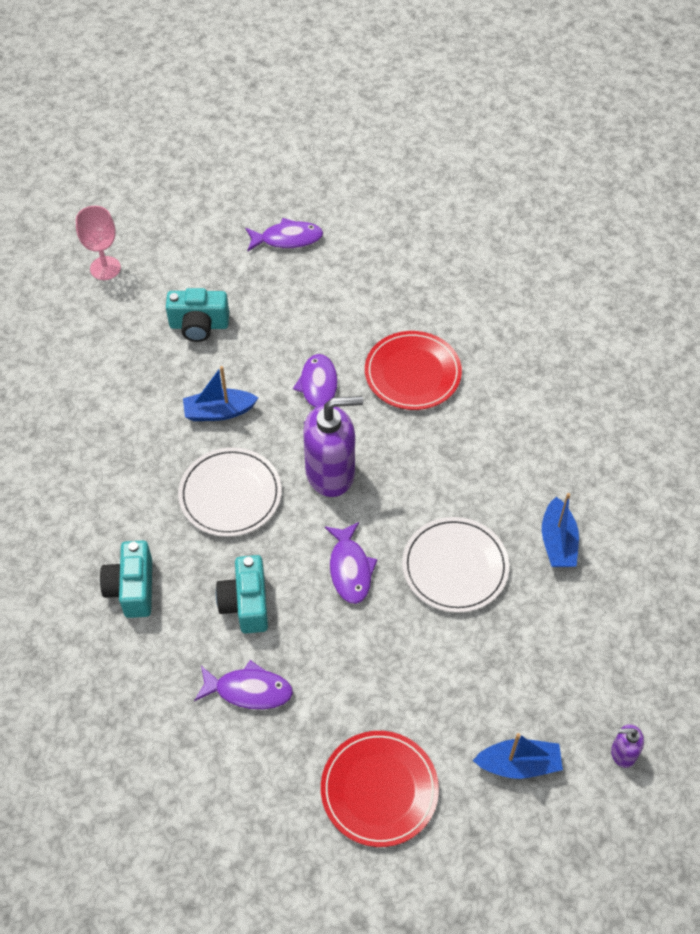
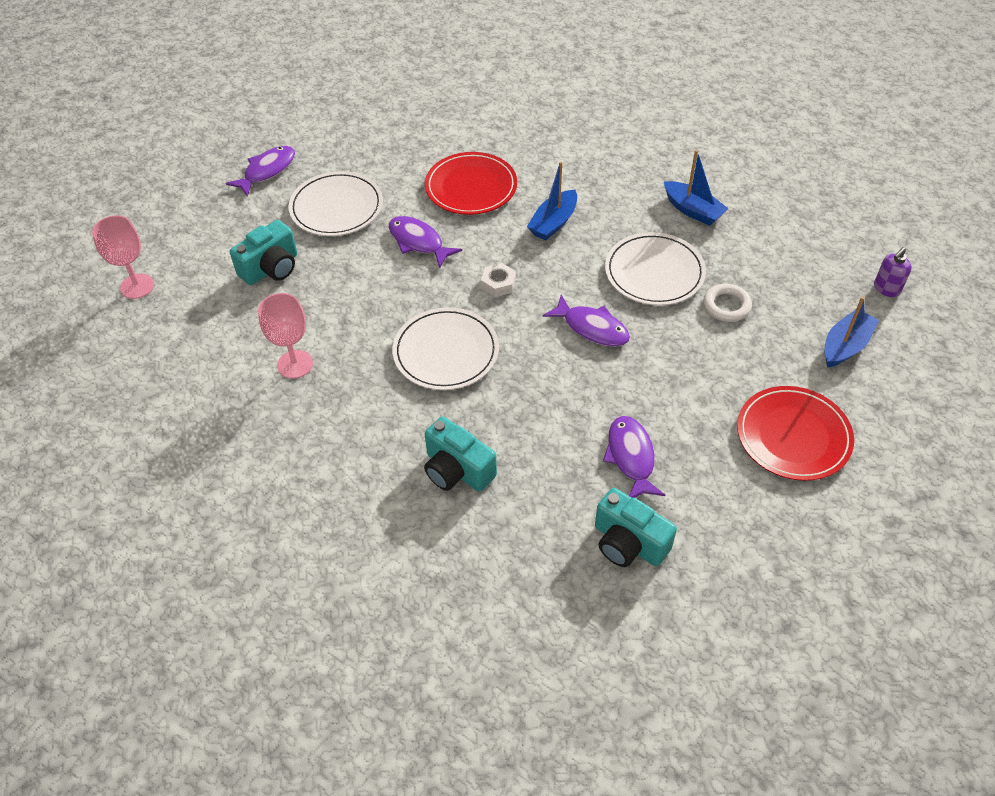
camera: 45 degrees left, 5 degrees down
blue boat [183,366,258,421] -> blue boat moved to [527,161,577,241]
purple fish [194,660,293,710] -> purple fish turned 60 degrees counterclockwise [603,416,665,498]
turquoise camera [216,555,268,634] -> turquoise camera moved to [595,488,677,567]
purple soap dispenser [303,396,363,497] -> white nut [481,263,516,297]
none -> pink goblet [258,293,313,379]
none -> white plate [289,171,383,236]
none -> white ring [703,284,752,322]

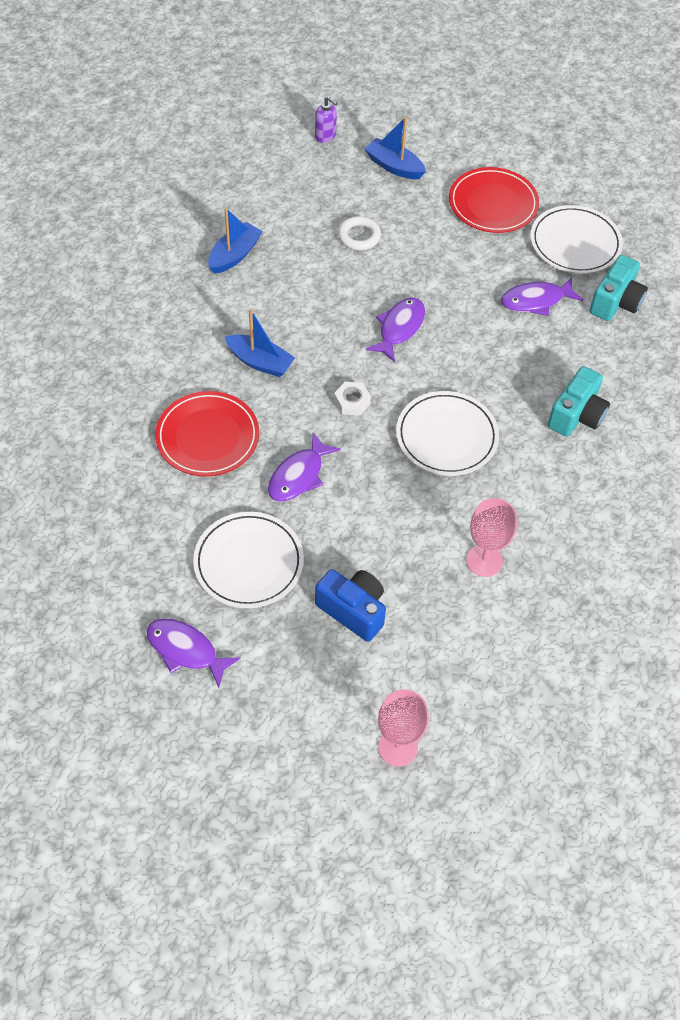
camera: 100 degrees left, 5 degrees up
turquoise camera [230,220,297,285] -> blue camera [315,569,386,642]
white plate [605,232,706,306] -> white plate moved to [530,205,623,274]

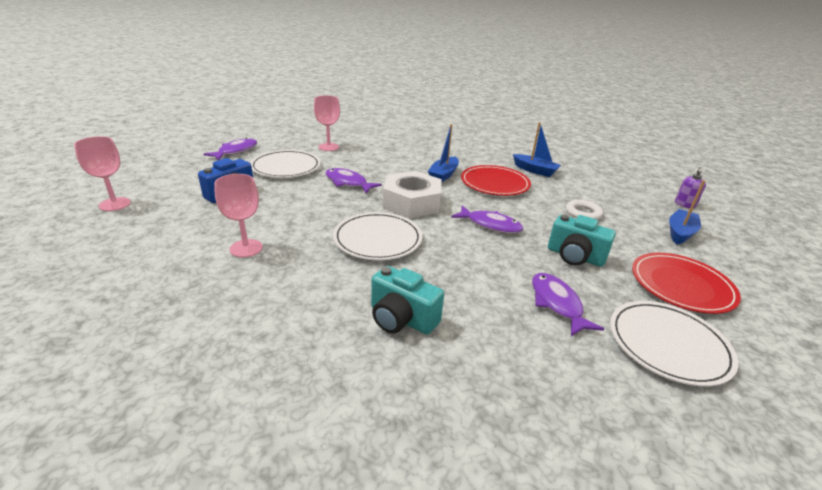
camera: 90 degrees right, 25 degrees down
red plate [155,391,259,477] -> red plate moved to [461,165,531,196]
white nut [334,382,371,416] -> white nut [383,171,442,218], size x2.29
turquoise camera [590,255,648,321] -> turquoise camera moved to [548,215,616,267]
none -> pink goblet [314,95,340,151]

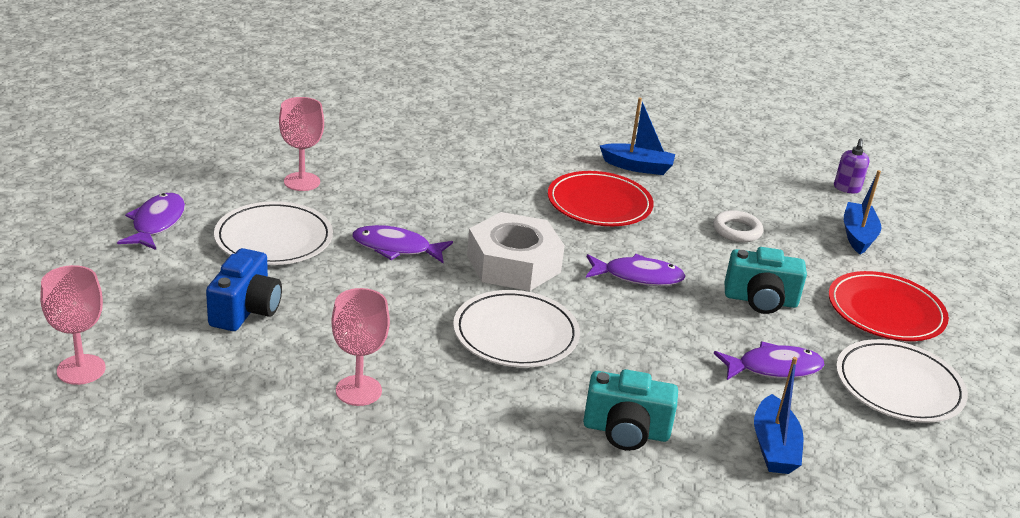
camera: 25 degrees left, 0 degrees up
blue boat [428,124,459,182] -> blue boat moved to [754,357,803,474]
purple fish [532,273,604,336] -> purple fish turned 120 degrees clockwise [714,341,825,380]

